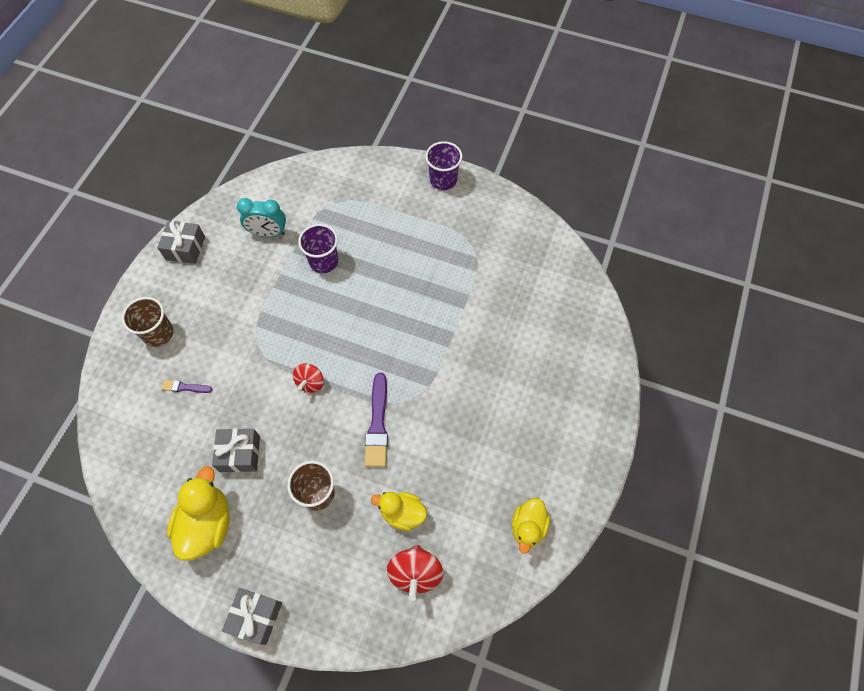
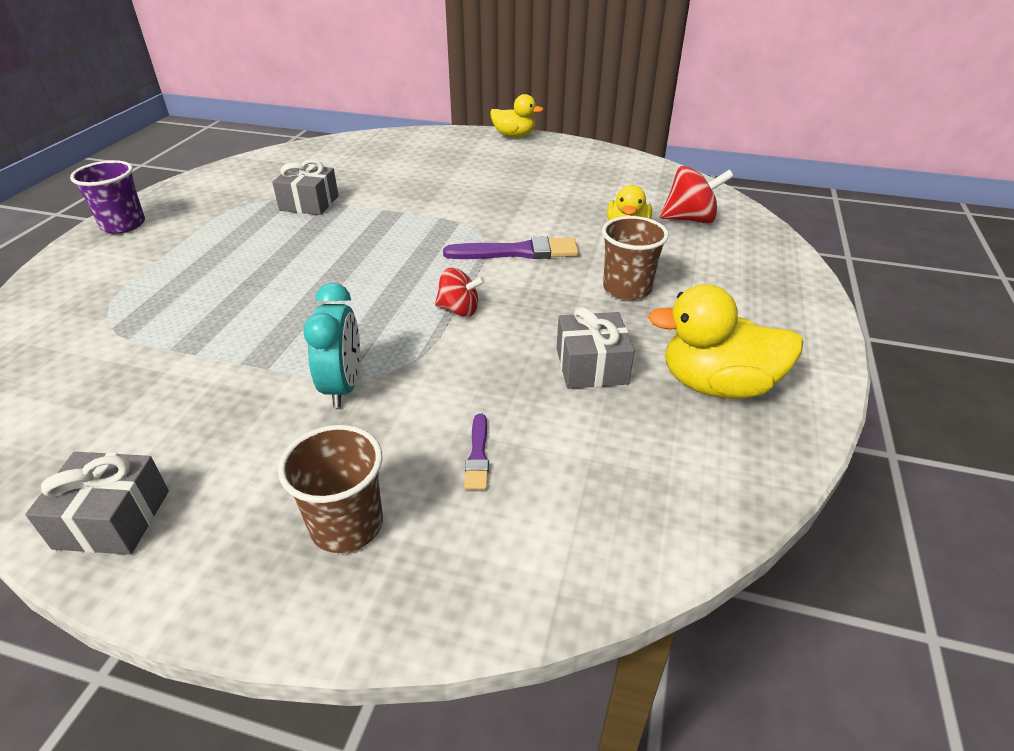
camera: 95 degrees left, 25 degrees down
grey gift [222,588,282,645] -> grey gift moved to [272,160,339,215]
turquoise clock [237,198,286,237] -> turquoise clock moved to [303,283,360,408]
purple cup [298,224,338,273] -> none
yellow duck [512,498,550,554] -> yellow duck moved to [490,94,543,137]

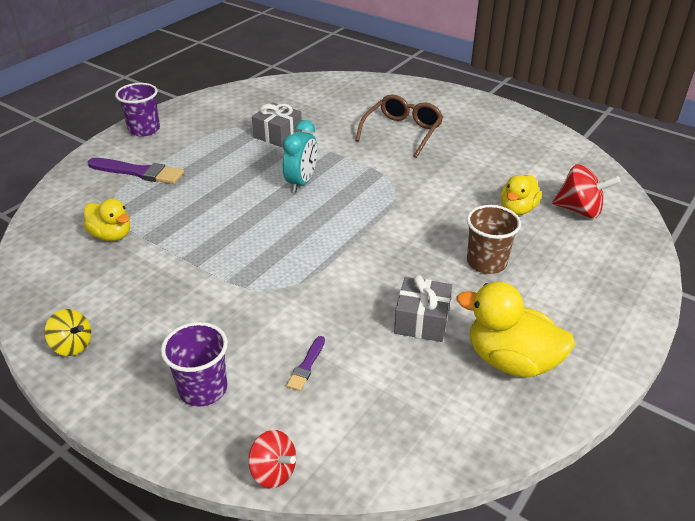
camera: 20 degrees right, 0 degrees up
grey gift [25,452,169,555] -> yellow spinning top [44,309,91,356]
brown cup [278,425,383,553] -> purple cup [161,322,228,407]
turquoise clock [303,283,360,408] -> turquoise clock moved to [283,120,317,192]
red spinning top [435,268,485,317] -> red spinning top moved to [248,430,296,488]
purple brush [443,236,579,259] -> purple brush moved to [88,158,184,184]
yellow duck [490,94,543,137] -> yellow duck moved to [83,198,130,241]
none -> brown glasses [355,94,443,158]

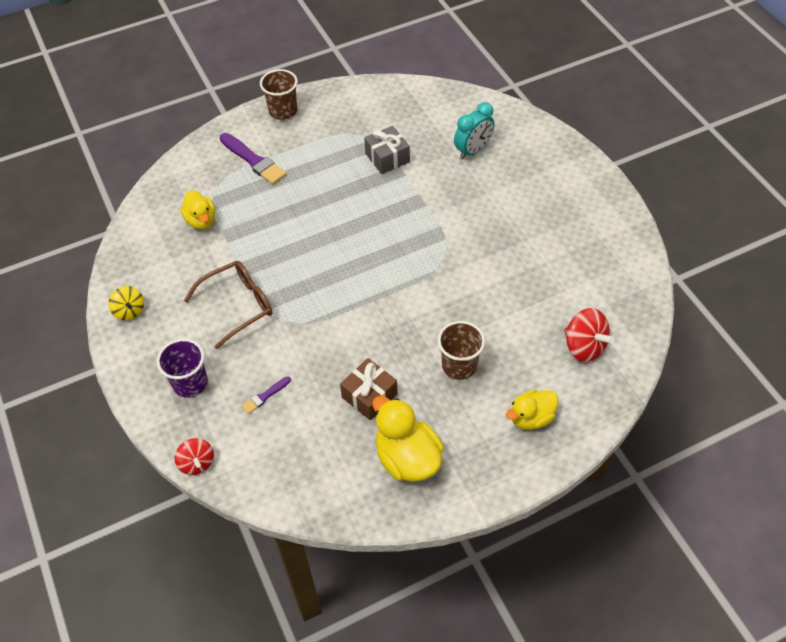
camera: 30 degrees right, 15 degrees up
purple cup [115,83,160,137] -> brown cup [260,69,298,120]
turquoise clock [283,120,317,192] -> turquoise clock moved to [454,102,494,159]
brown glasses [355,94,443,158] -> brown glasses moved to [184,261,272,349]
grey gift [394,275,452,342] -> brown gift [340,358,398,420]
yellow duck [501,175,542,215] -> yellow duck moved to [506,390,559,430]

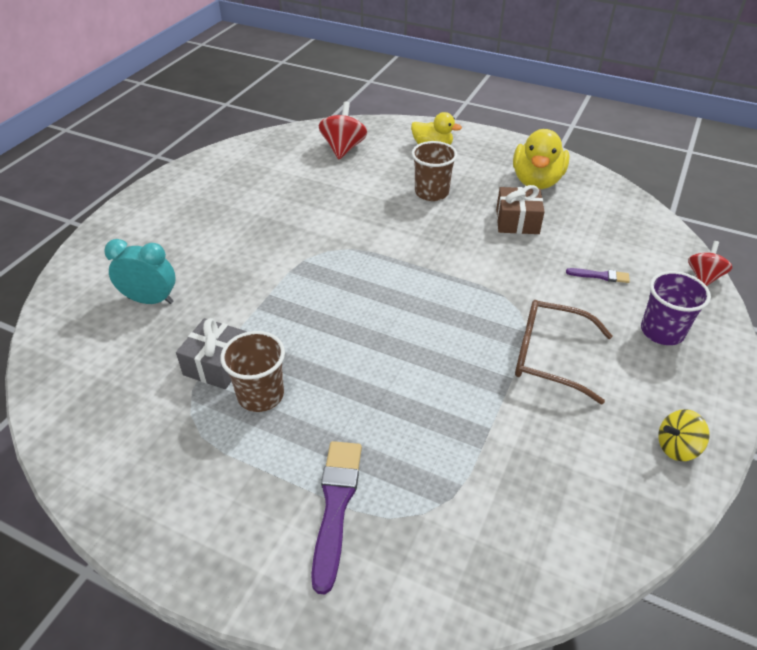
camera: 130 degrees left, 10 degrees down
yellow spinning top [109,286,144,320] -> yellow spinning top turned 120 degrees counterclockwise [658,409,710,461]
yellow duck [180,190,215,229] -> none
brown cup [260,69,298,120] -> brown cup moved to [220,331,285,412]

